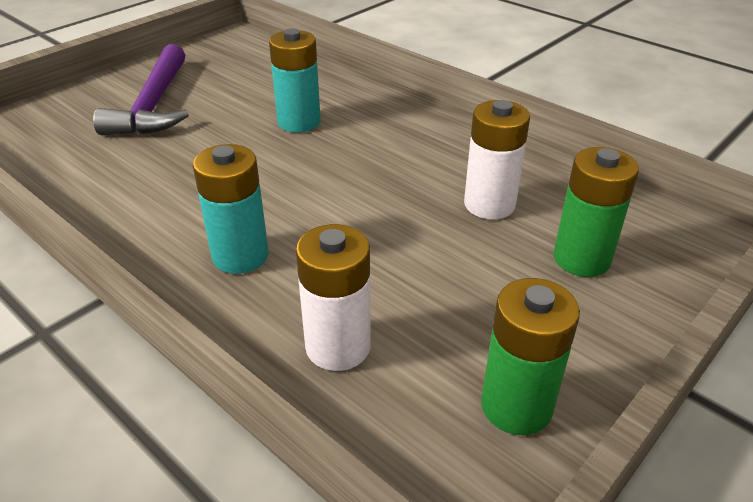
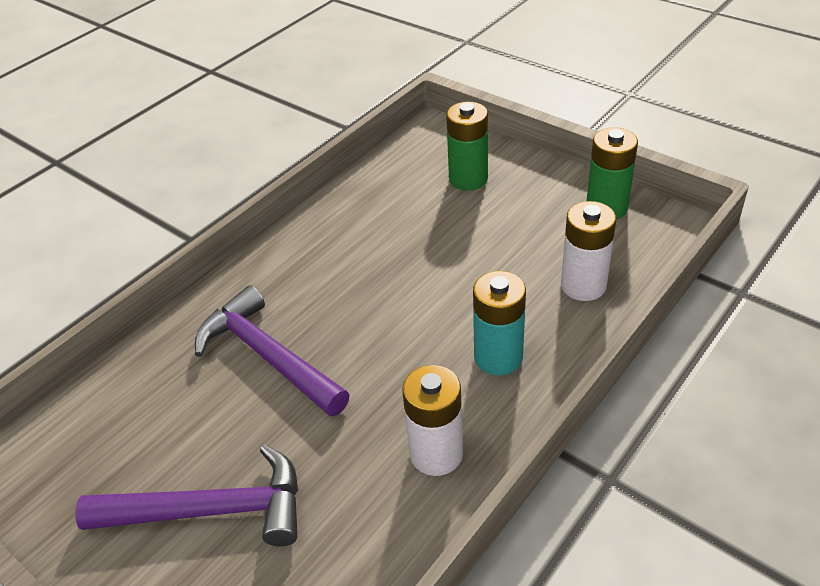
camera: 90 degrees left, 5 degrees up
turquoise battery [269,28,321,133] -> purple hammer [195,285,350,417]
white battery [464,100,530,219] -> white battery moved to [402,365,463,476]

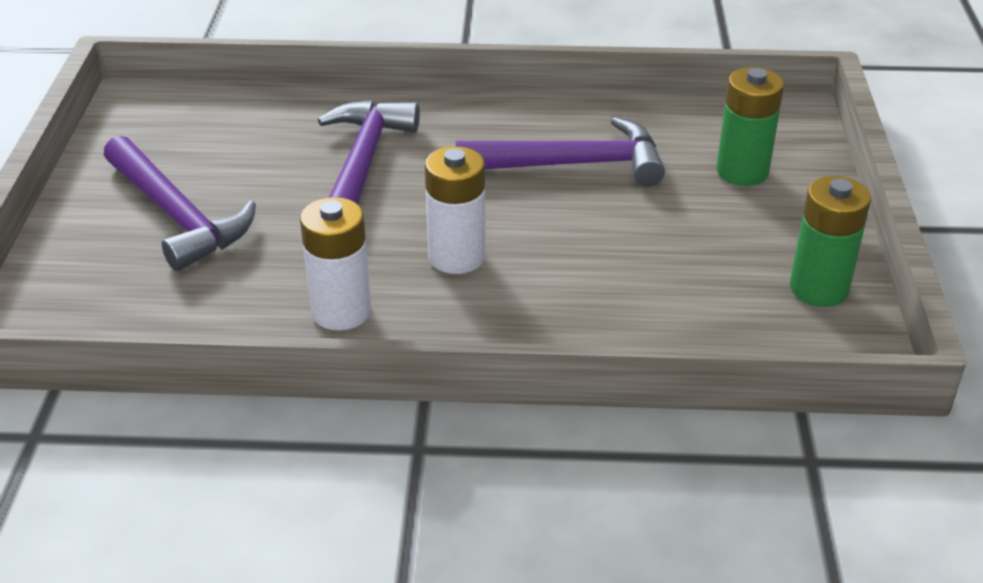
camera: 50 degrees right, 5 degrees down
turquoise battery [473,271,526,375] -> none
white battery [561,201,616,301] -> white battery moved to [425,146,485,274]
none -> purple hammer [456,117,665,186]

